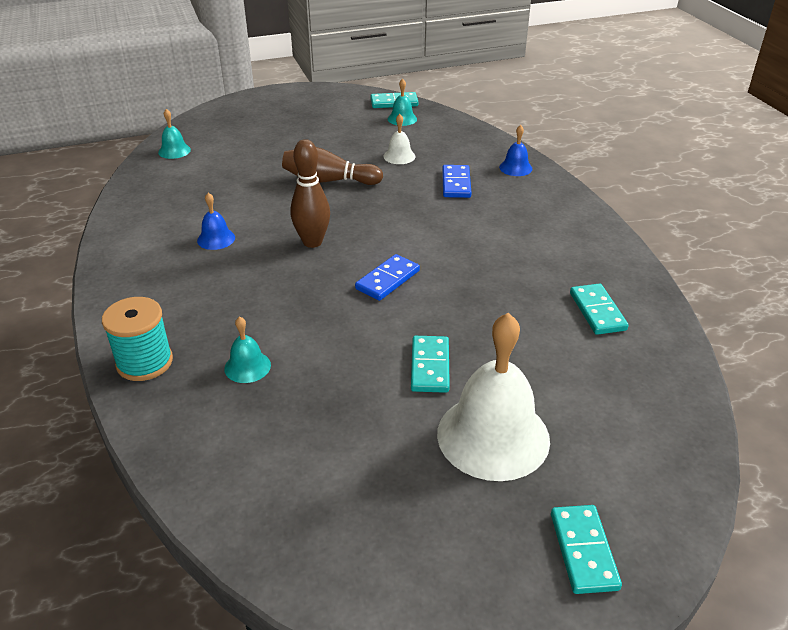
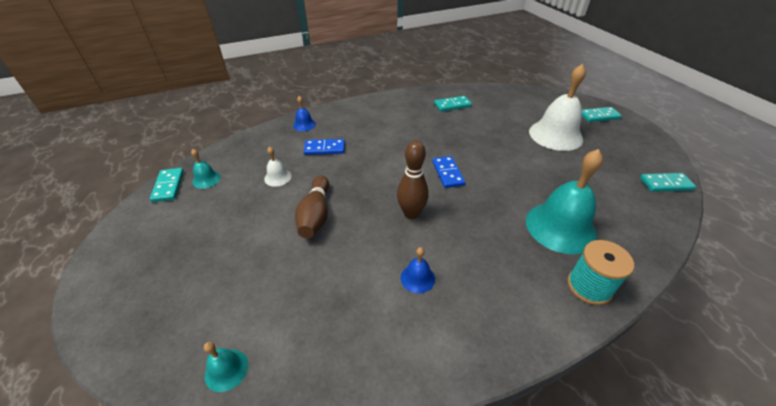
camera: 95 degrees left, 5 degrees up
turquoise bell [224,316,271,383] -> turquoise bell [526,149,603,254], size x2.21
blue domino [355,254,420,301] -> blue domino turned 45 degrees clockwise [432,156,465,188]
turquoise domino [411,336,450,393] -> turquoise domino moved to [640,173,696,192]

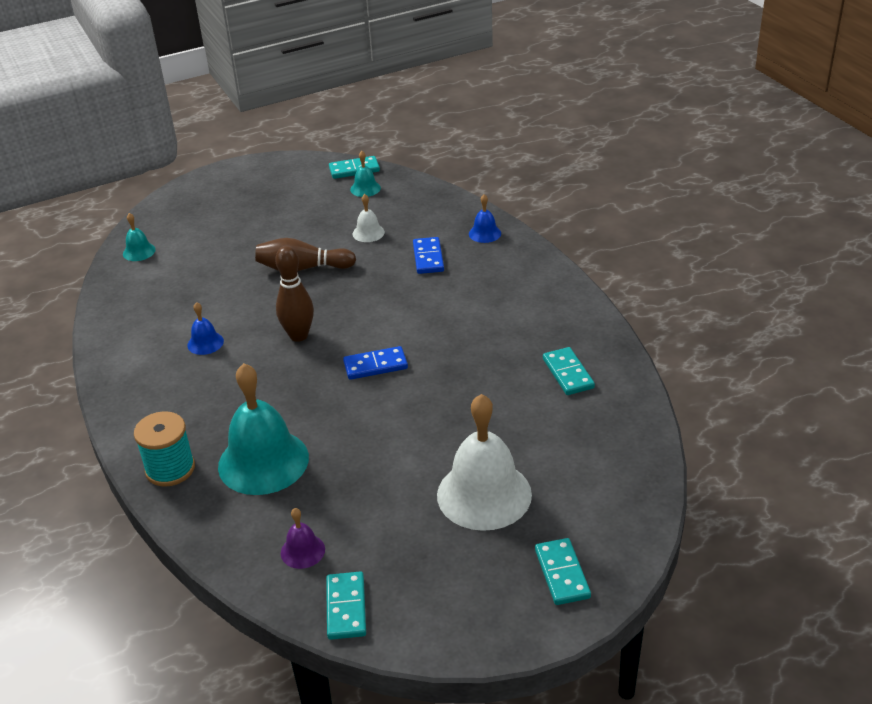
camera: 90 degrees right, 5 degrees down
none -> purple bell [281,508,325,569]

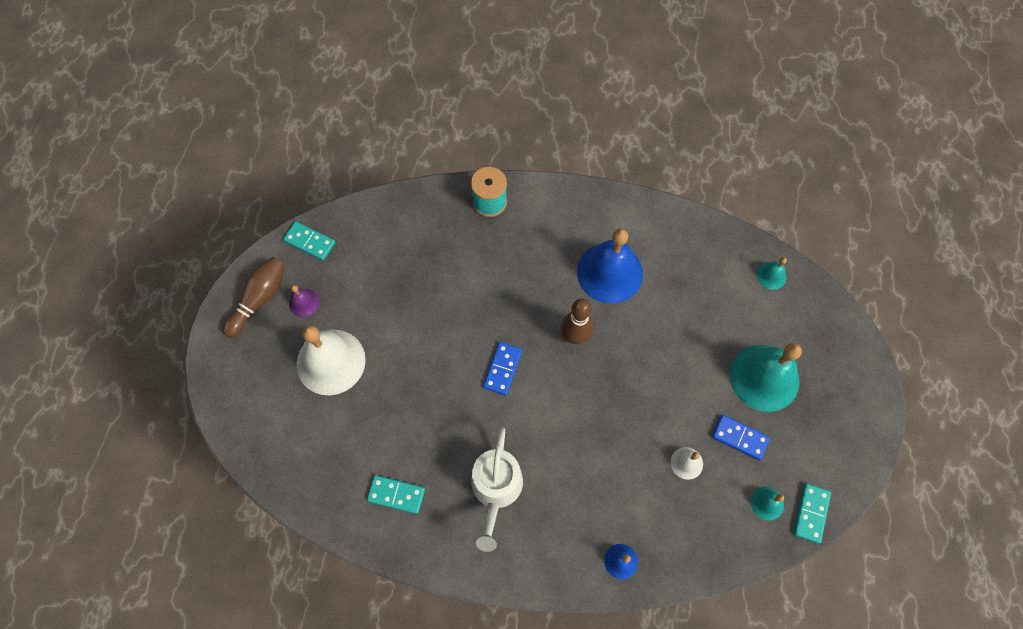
camera: 120 degrees right, 30 degrees up
blue bell [187,302,224,355] -> blue bell [577,228,643,304], size x2.21
turquoise bell [218,363,309,495] -> turquoise bell moved to [730,343,802,412]
brown bowling pin [255,238,356,271] -> brown bowling pin moved to [223,257,285,338]
purple bell [281,508,325,569] -> purple bell moved to [289,285,319,317]
blue domino [413,237,444,274] -> blue domino moved to [712,415,770,460]
turquoise domino [535,538,591,605] -> none
none -> white watering can [471,427,523,552]

